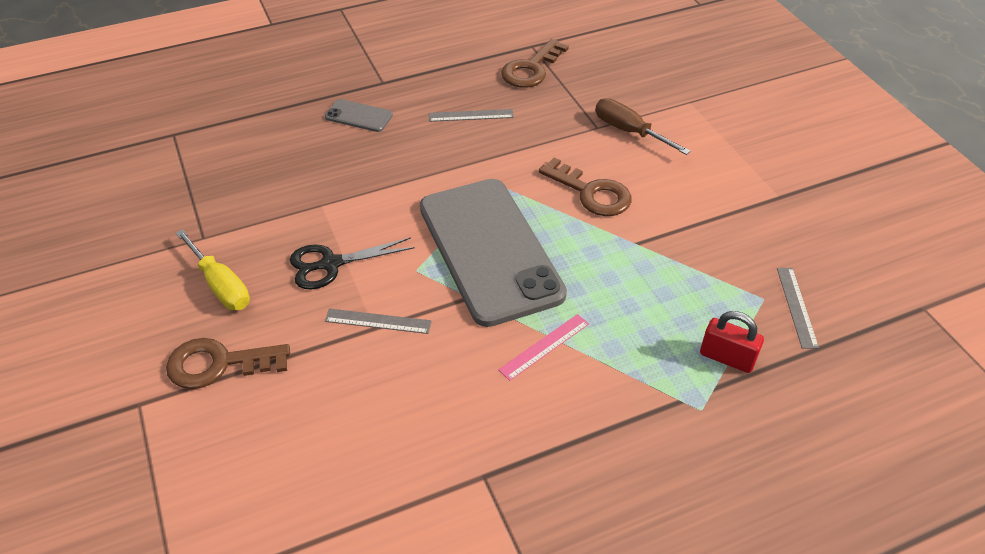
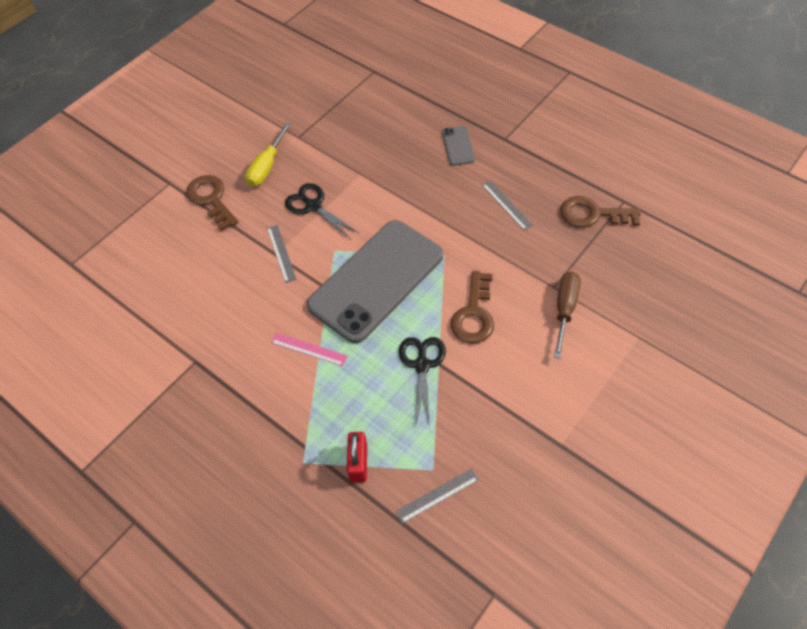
camera: 65 degrees right, 10 degrees up
none -> black scissors [399,337,446,428]

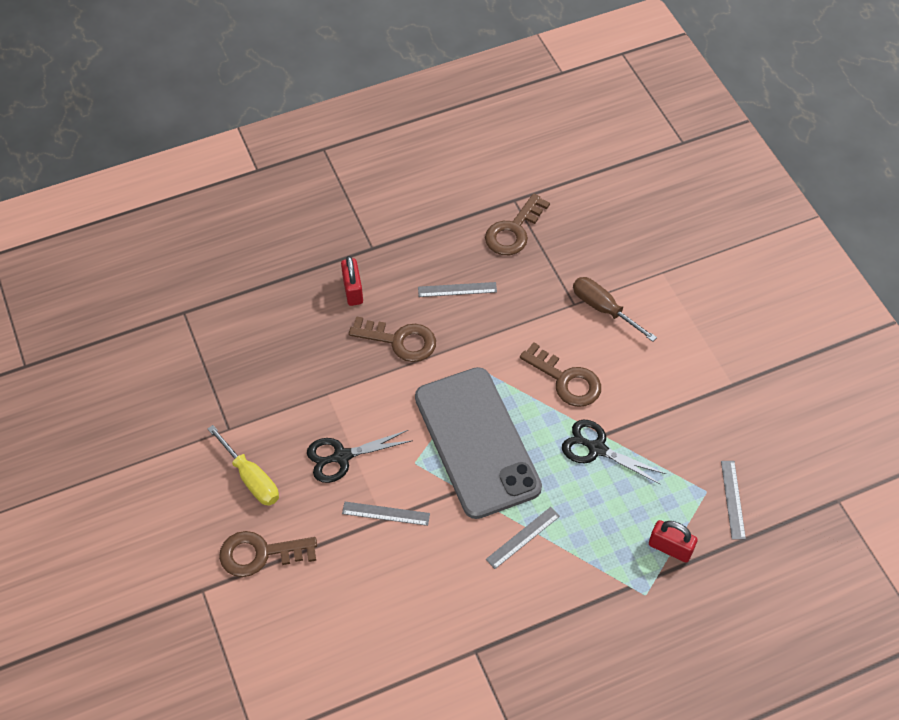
camera: 65 degrees left, 0 degrees up
pink ruler [271,333,347,366] -> grey ruler [486,507,560,569]
grey phone [442,126,475,166] -> red padlock [341,256,363,306]
none -> brown key [349,316,436,362]

